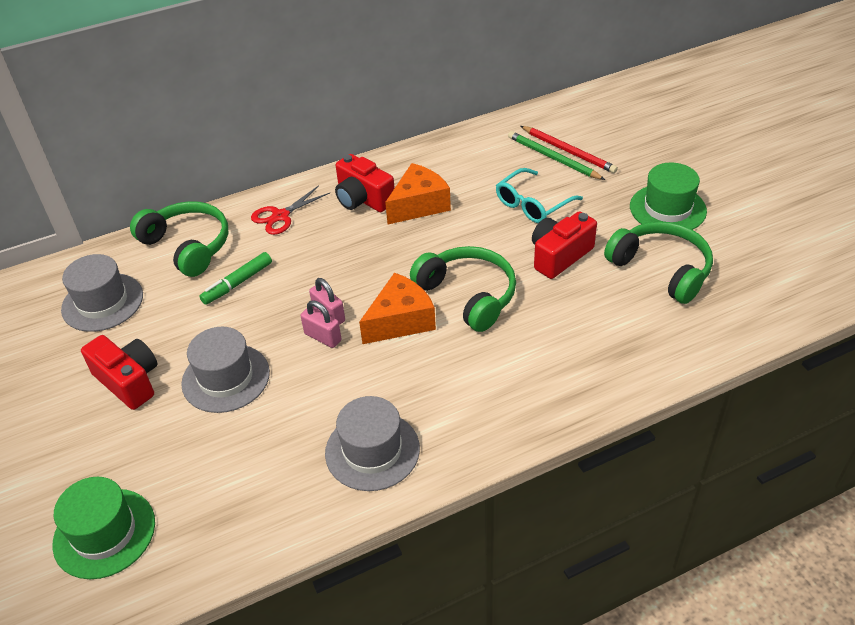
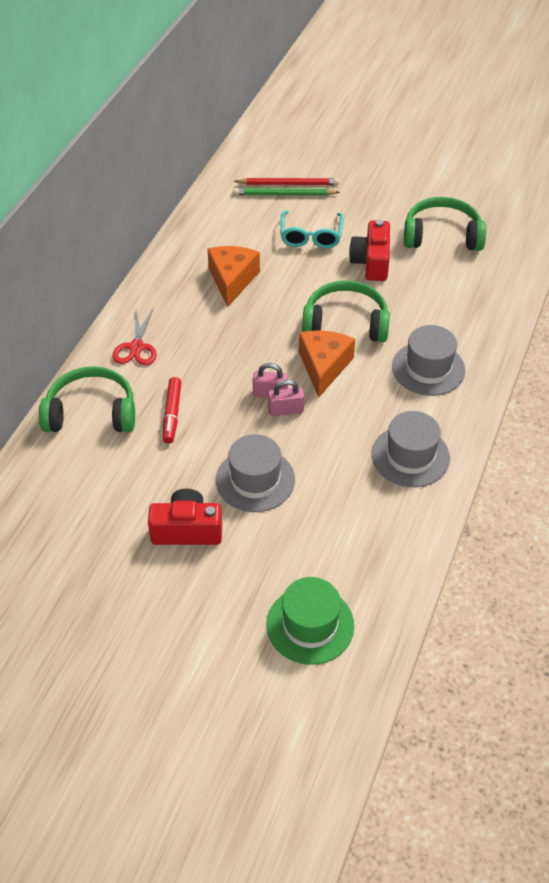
camera: 45 degrees left, 5 degrees up
grey hat [61,254,143,332] -> grey hat moved to [392,325,465,396]
green marker [199,252,272,305] -> red marker [163,377,181,444]
red camera [335,154,395,212] -> none
green hat [630,162,707,230] -> none

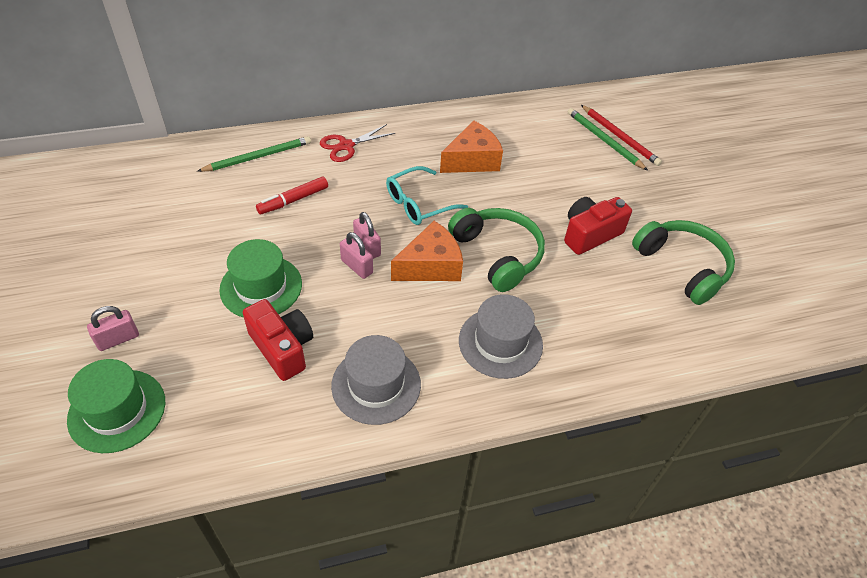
camera: 50 degrees right, 0 degrees up
green headphones [39,366,135,432] -> green pencil [197,136,311,172]
red camera [148,489,222,545] -> red camera moved to [243,299,313,381]
grey hat [216,434,295,512] -> green hat [219,239,302,318]
turquoise glasses [281,210,344,248] -> turquoise glasses moved to [386,166,468,225]
none -> pink padlock [87,306,139,351]

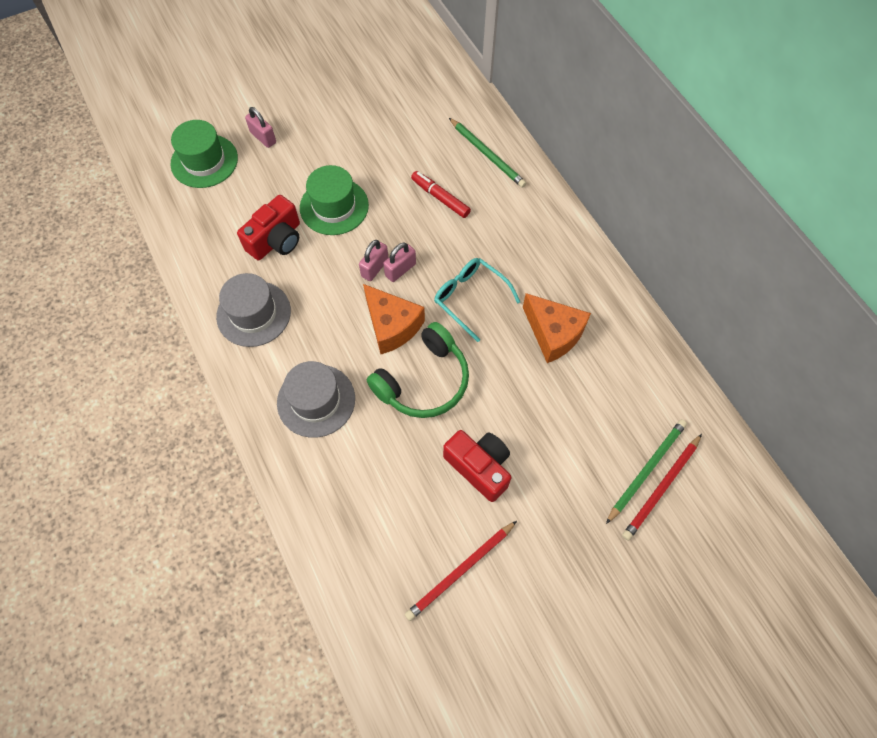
camera: 80 degrees right, 15 degrees up
red scissors [320,124,395,162] -> none
green headphones [632,220,735,305] -> red pencil [405,521,517,621]

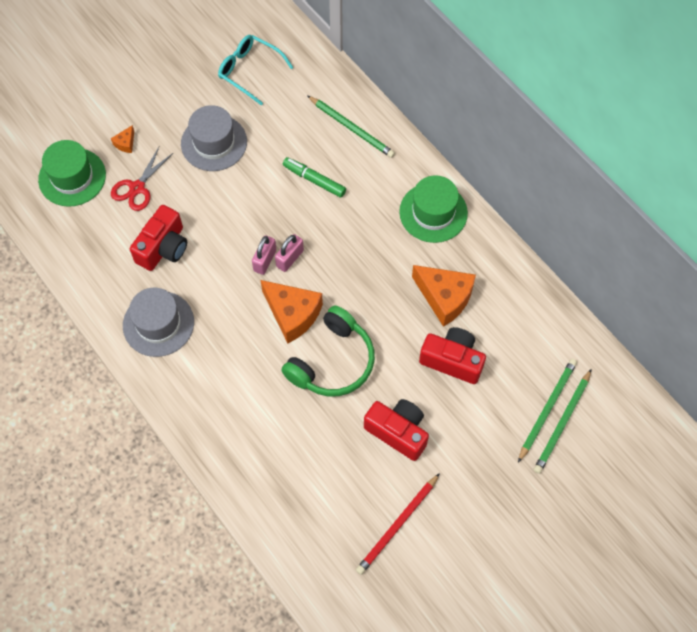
camera: 10 degrees left, 0 degrees up
pink padlock [245,107,276,148] -> orange cheese [111,125,134,153]
grey hat [277,361,355,438] -> grey hat moved to [181,105,247,171]
green hat [300,165,369,235] -> green hat moved to [399,175,468,243]
red marker [411,171,471,218] -> green marker [283,157,346,198]
turquoise glasses [434,258,520,342] -> turquoise glasses moved to [218,35,294,105]
red pencil [622,434,702,541] -> green pencil [534,369,591,474]
none -> red scissors [111,147,173,211]
none -> red camera [419,327,486,384]

